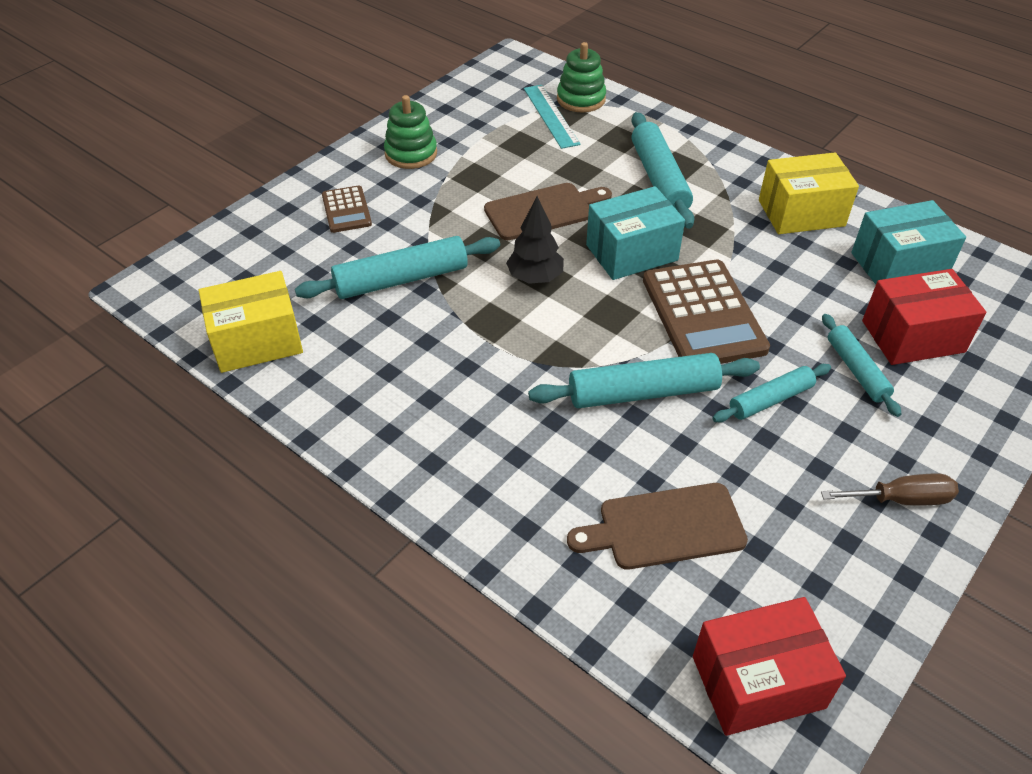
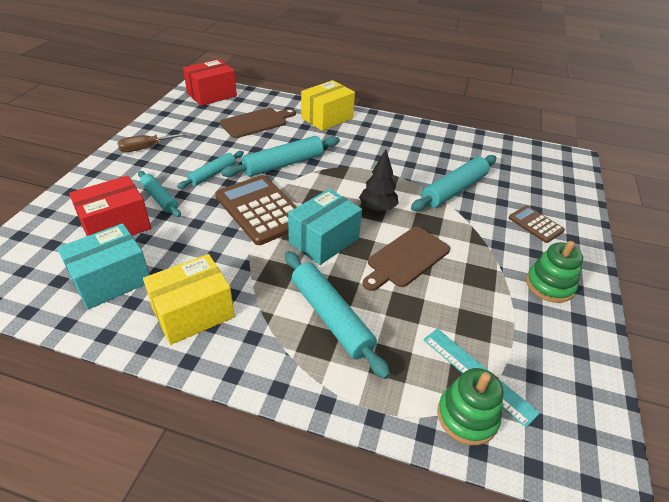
camera: 155 degrees right, 5 degrees down
yellow box [199,271,303,373] -> yellow box moved to [301,80,355,131]

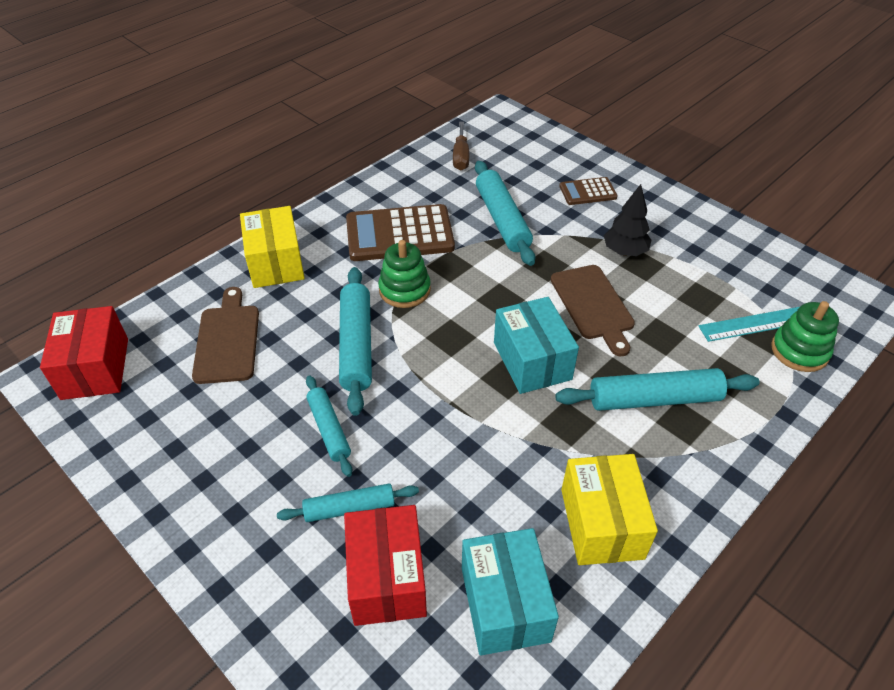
camera: 60 degrees left, 5 degrees up
brown screwdriver [117,133,187,152] -> brown screwdriver moved to [453,122,469,170]
brown calculator [215,175,297,245] -> brown calculator moved to [346,204,455,261]
black tree [359,149,399,212] -> black tree moved to [604,184,651,256]
green stacking toy [526,241,583,303] -> green stacking toy moved to [378,240,431,308]

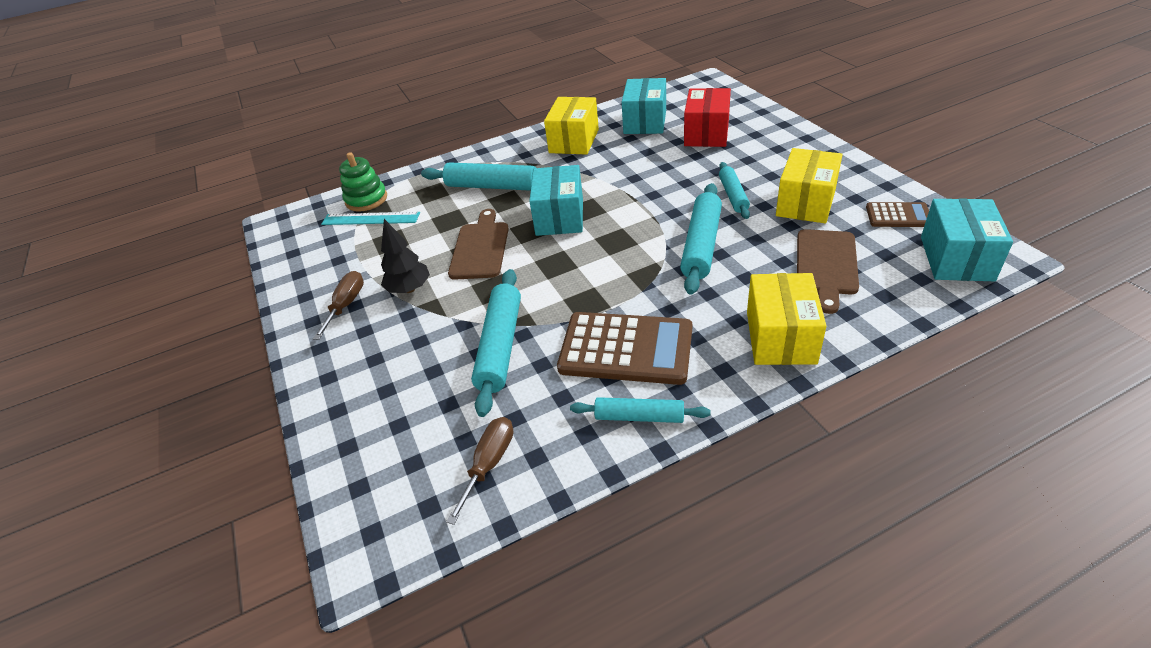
camera: 155 degrees left, 5 degrees down
red box [40,306,128,400] -> turquoise box [921,198,1013,281]
turquoise rolling pin [277,484,419,522] -> turquoise rolling pin moved to [570,397,711,423]
green stacking toy [378,240,431,308] -> none
brown calculator [559,177,618,205] -> brown calculator moved to [866,202,929,227]
none -> brown screwdriver [313,271,364,340]
none -> yellow box [776,148,842,223]

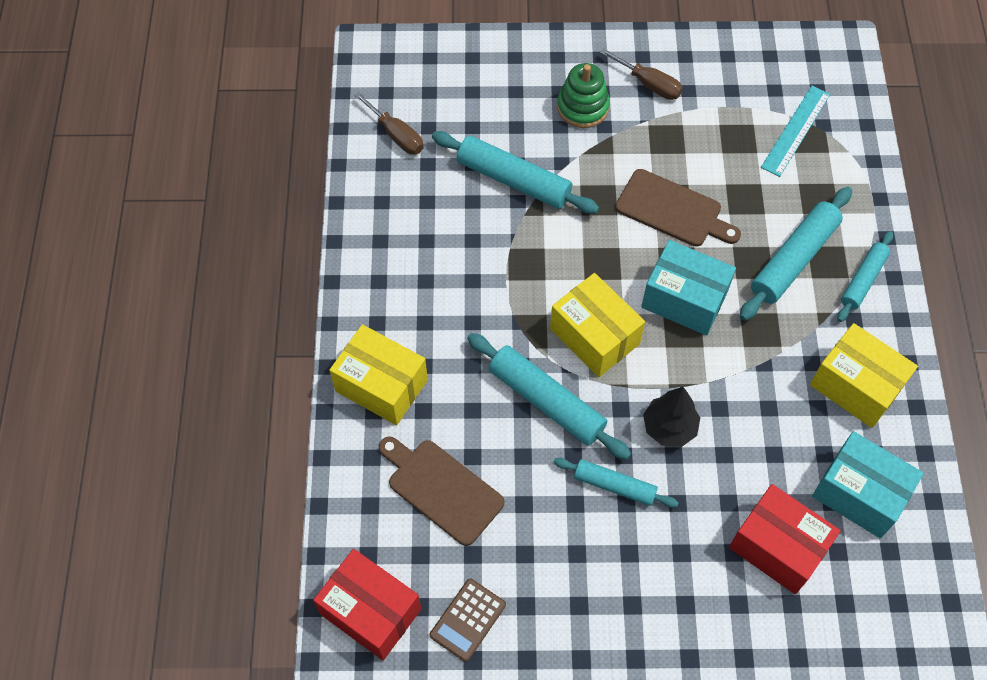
camera: 110 degrees right, 20 degrees up
green stacking toy [339,152,387,212] -> green stacking toy moved to [557,63,610,128]
black tree [381,219,430,293] -> black tree moved to [643,387,700,447]
brown calculator [557,312,692,385] -> none
turquoise rolling pin [570,397,711,423] -> turquoise rolling pin moved to [837,231,893,322]
yellow box [776,148,842,223] -> yellow box moved to [550,273,645,377]
turquoise box [921,198,1013,281] -> red box [313,549,421,660]

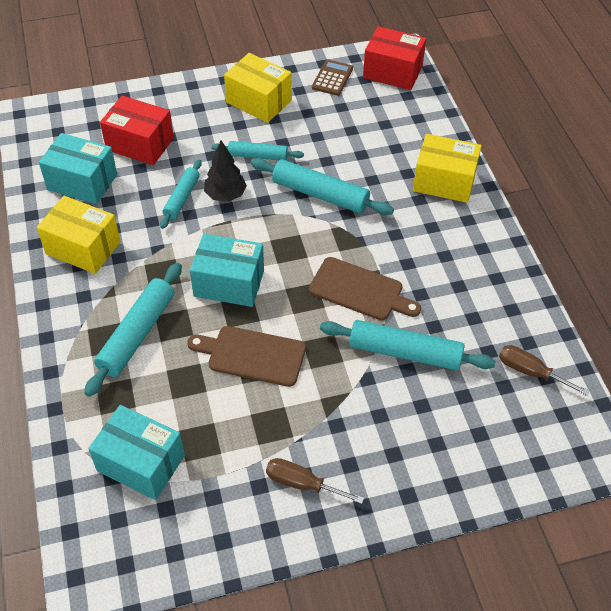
camera: 165 degrees right, 10 degrees down
brown cutting board [379,436,505,546] -> brown cutting board moved to [309,257,421,320]
yellow box [550,273,645,377] -> yellow box moved to [224,53,292,123]
green stacking toy [557,63,610,128] -> none
turquoise ruler [761,86,830,177] -> turquoise box [88,405,185,500]
turquoise rolling pin [837,231,893,322] -> turquoise rolling pin moved to [160,159,202,229]

